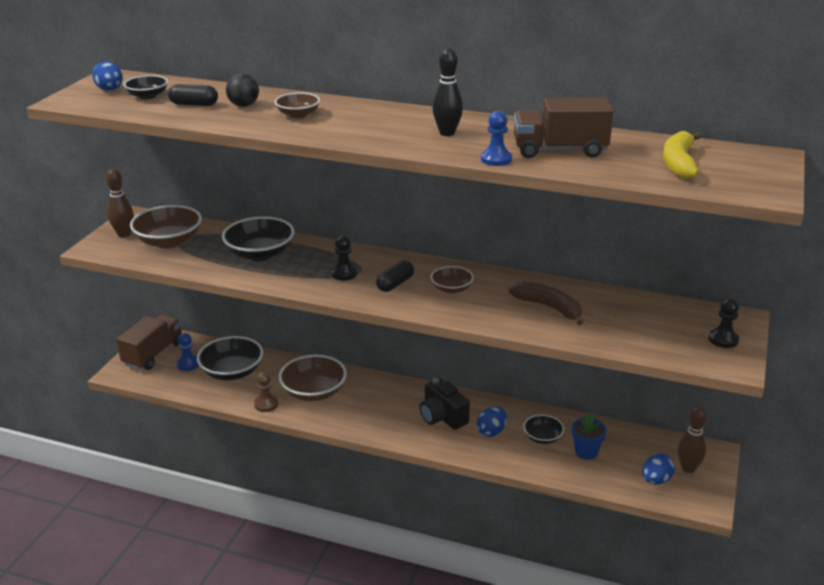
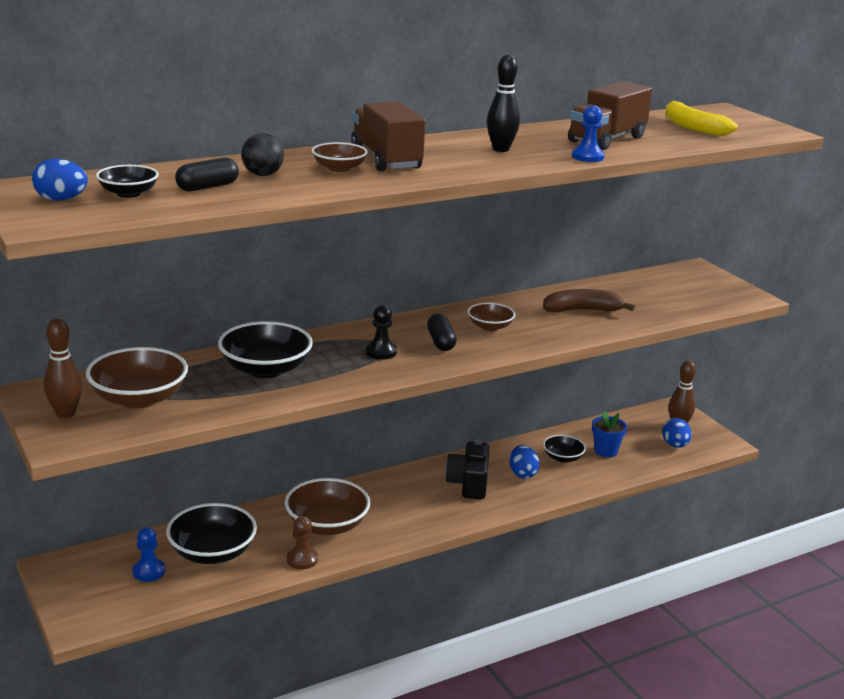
camera: 50 degrees left, 5 degrees down
brown truck [116,314,182,370] -> brown truck moved to [351,101,425,171]
black camera [420,378,470,430] -> black camera turned 90 degrees clockwise [445,440,489,499]
black pawn [708,298,739,348] -> none

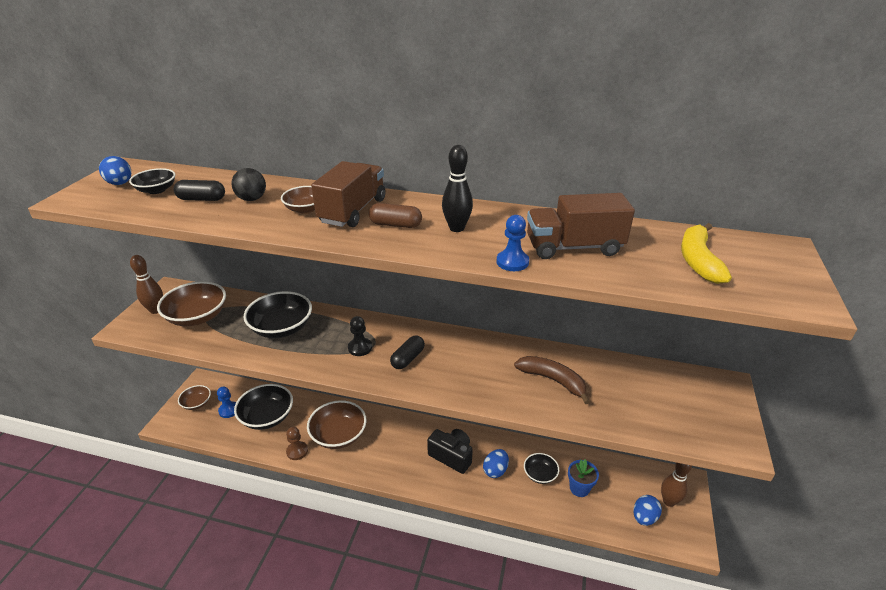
camera: 45 degrees right, 10 degrees up
black camera [445,440,489,499] -> black camera turned 75 degrees clockwise [427,429,473,474]
brown bowl [468,303,515,331] -> brown bowl moved to [178,385,211,410]
none -> brown capsule [369,203,422,228]

